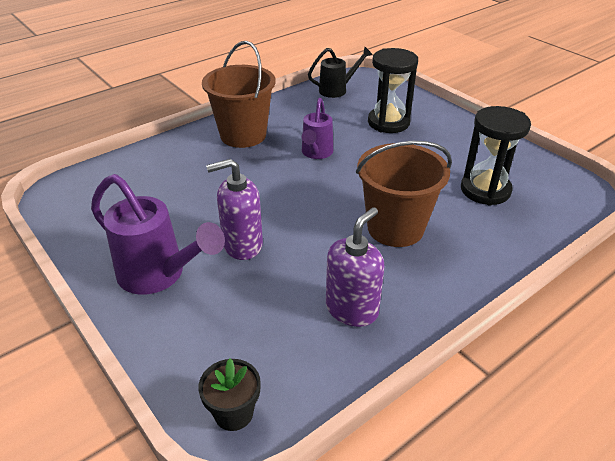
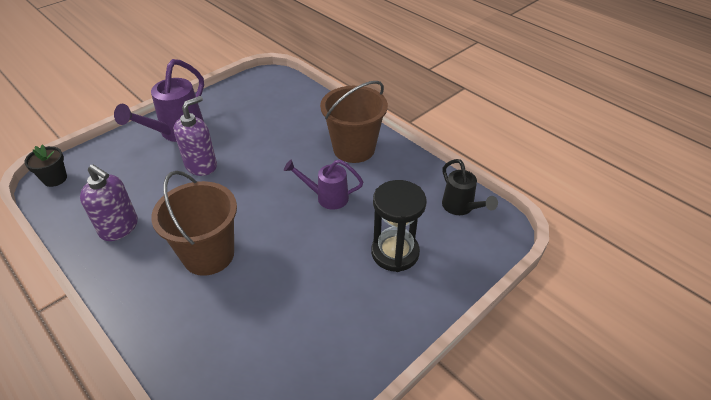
camera: 85 degrees right, 5 degrees up
purple soap dispenser [206,159,263,260] -> purple soap dispenser turned 60 degrees clockwise [174,96,217,176]
black hourglass [461,106,531,206] -> none

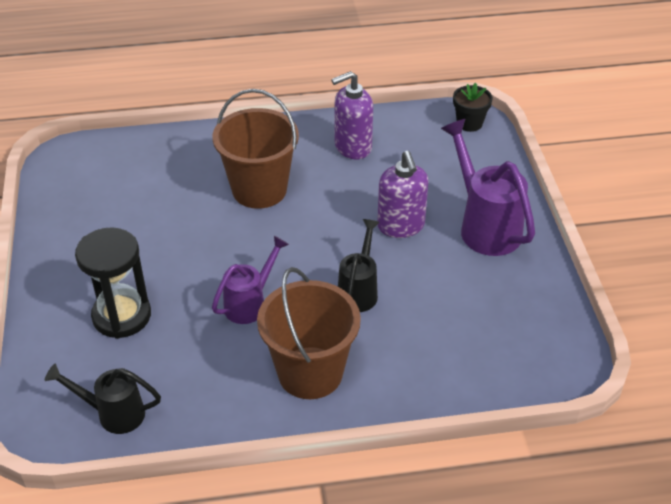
camera: 125 degrees right, 0 degrees up
none -> black watering can [338,219,380,312]

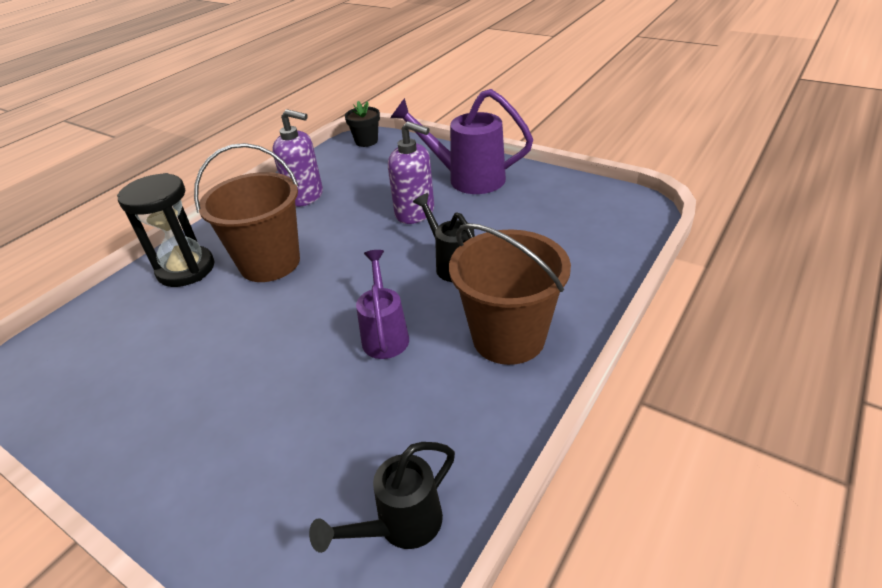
camera: 45 degrees left, 5 degrees down
black hourglass [75,227,151,339] -> black hourglass moved to [117,173,214,287]
purple soap dispenser [331,71,373,159] -> purple soap dispenser turned 90 degrees counterclockwise [272,109,323,207]

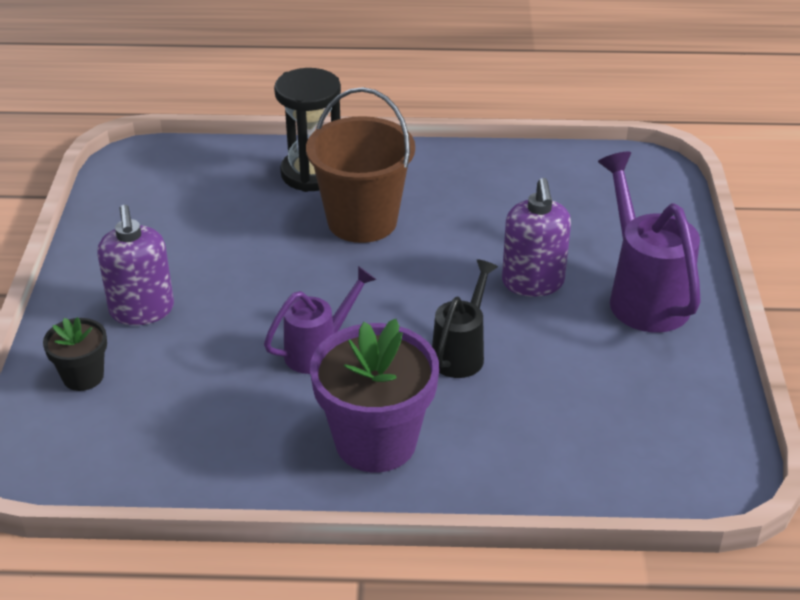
camera: 55 degrees right, 0 degrees up
purple soap dispenser [272,109,323,207] -> purple soap dispenser moved to [97,205,174,325]
black watering can [309,442,455,553] -> none
black flower pot [345,101,380,147] -> black flower pot moved to [43,317,107,391]
brown bucket [449,223,571,365] -> purple flower pot [310,319,439,472]

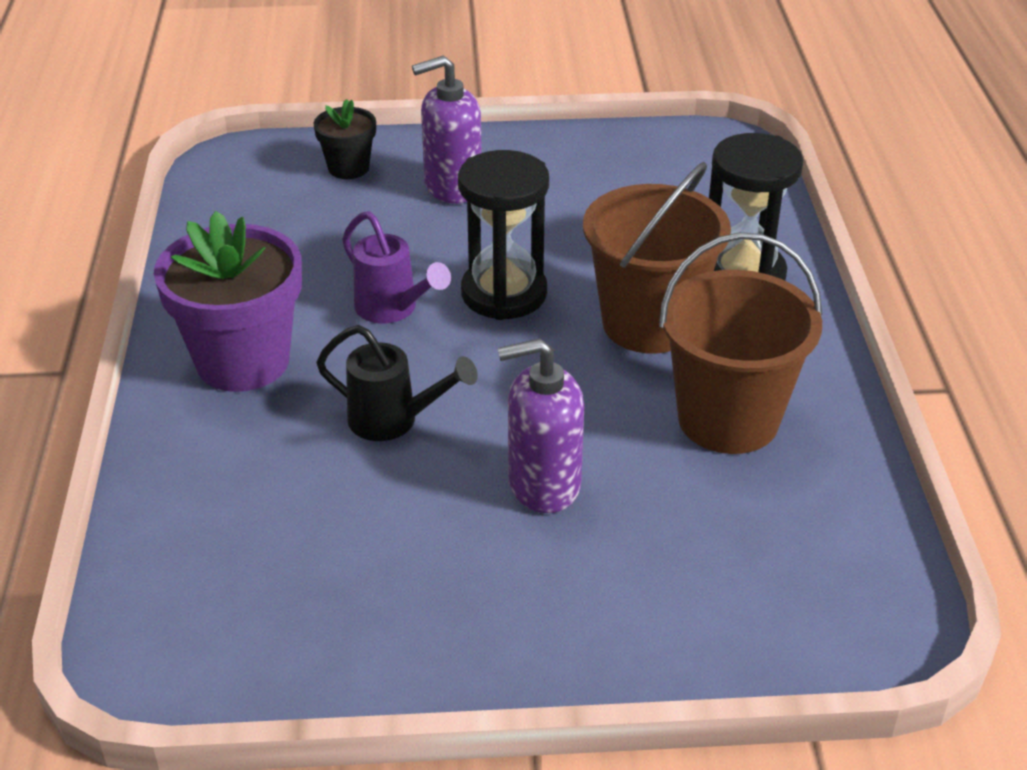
camera: 85 degrees right, 0 degrees up
purple watering can [598,152,701,333] -> none
none -> black hourglass [458,150,549,320]
none -> brown bucket [659,232,822,454]

